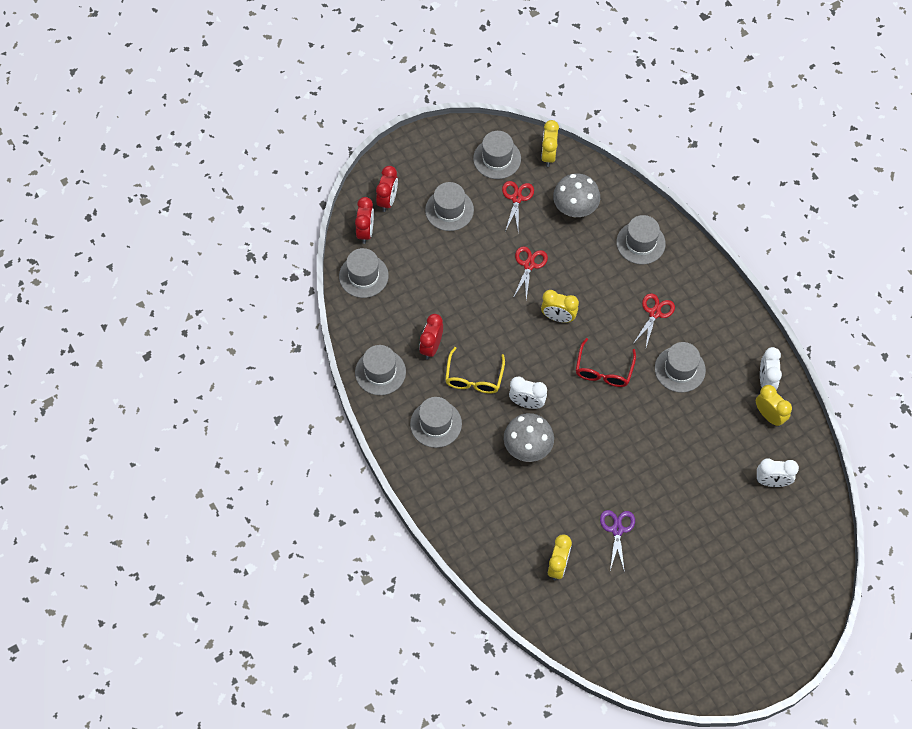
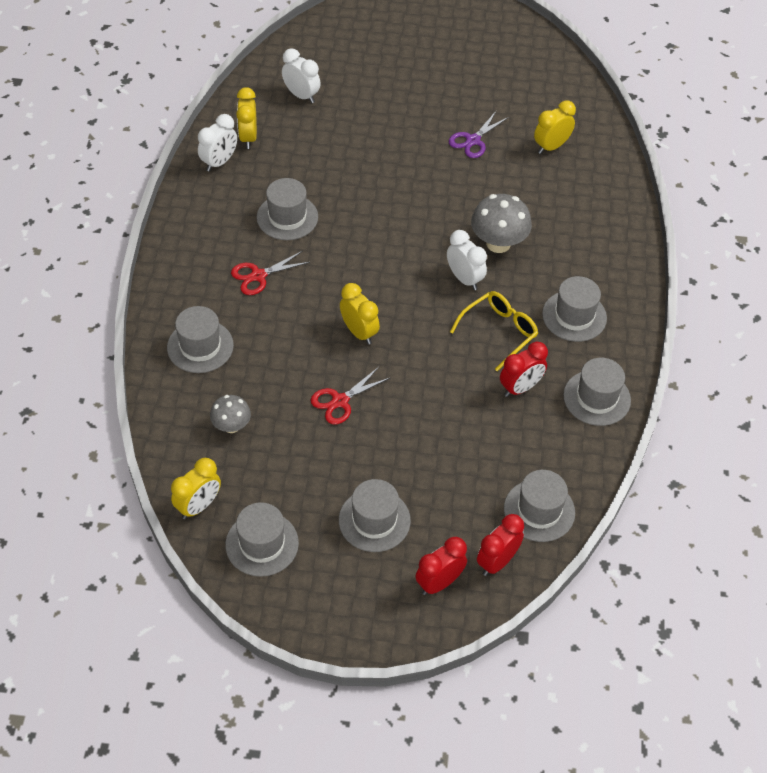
camera: 145 degrees left, 10 degrees down
red scissors [502,181,534,231] -> none
grey mushroom [553,173,600,217] -> grey mushroom [210,395,251,433], size x0.61
red glasses [576,338,636,387] -> none

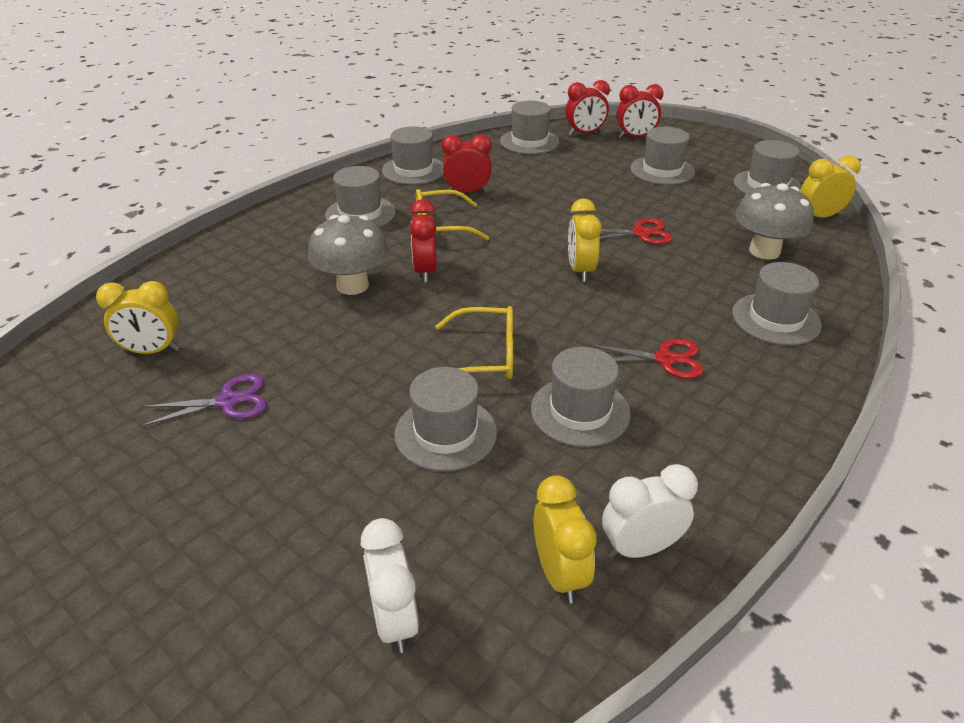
camera: 145 degrees left, 15 degrees down
grey mushroom [210,395,251,433] -> grey mushroom [735,183,814,260], size x1.64
yellow clock [236,87,257,149] -> yellow clock turned 45 degrees counterclockwise [534,475,597,603]
white clock [447,230,487,290] -> red clock [410,199,437,283]
none -> grey hat [394,367,497,471]
none -> yellow glasses [435,306,513,379]

